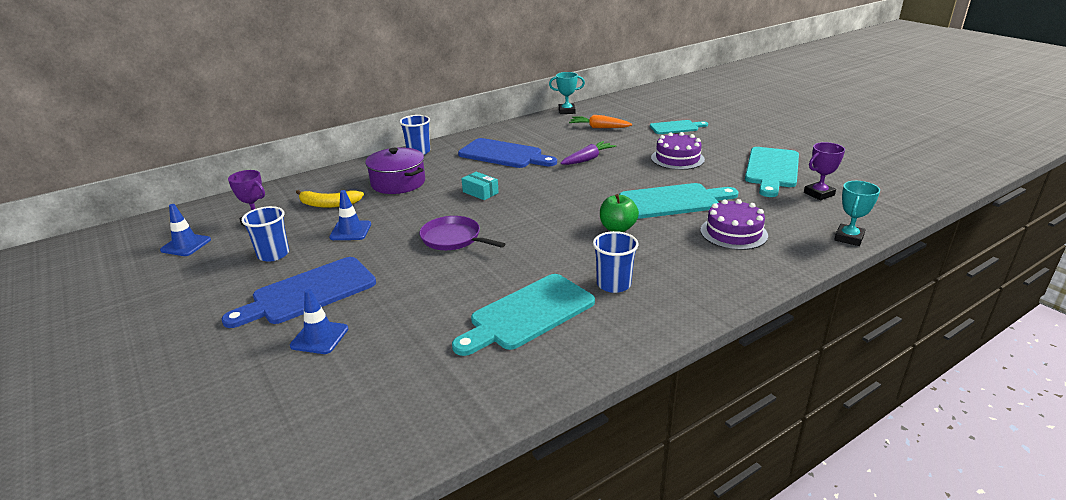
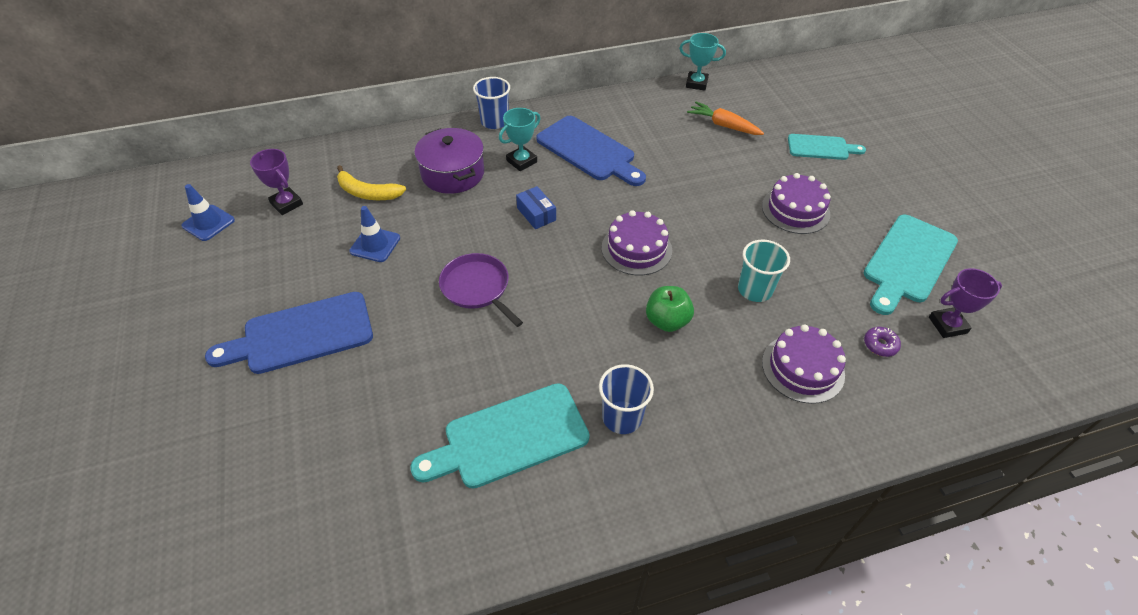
camera: 15 degrees right, 20 degrees up
blue cup [241,206,289,262] -> none
blue traffic cone [290,289,348,354] -> none
turquoise box [462,172,499,200] -> blue box [516,186,556,229]
purple carrot [561,141,616,165] -> none
turquoise cutting board [619,183,739,219] -> turquoise cup [738,240,790,302]
turquoise trophy [834,181,880,246] -> turquoise trophy moved to [499,108,541,171]
none -> purple cake [602,210,672,276]
none -> purple donut [864,327,901,357]

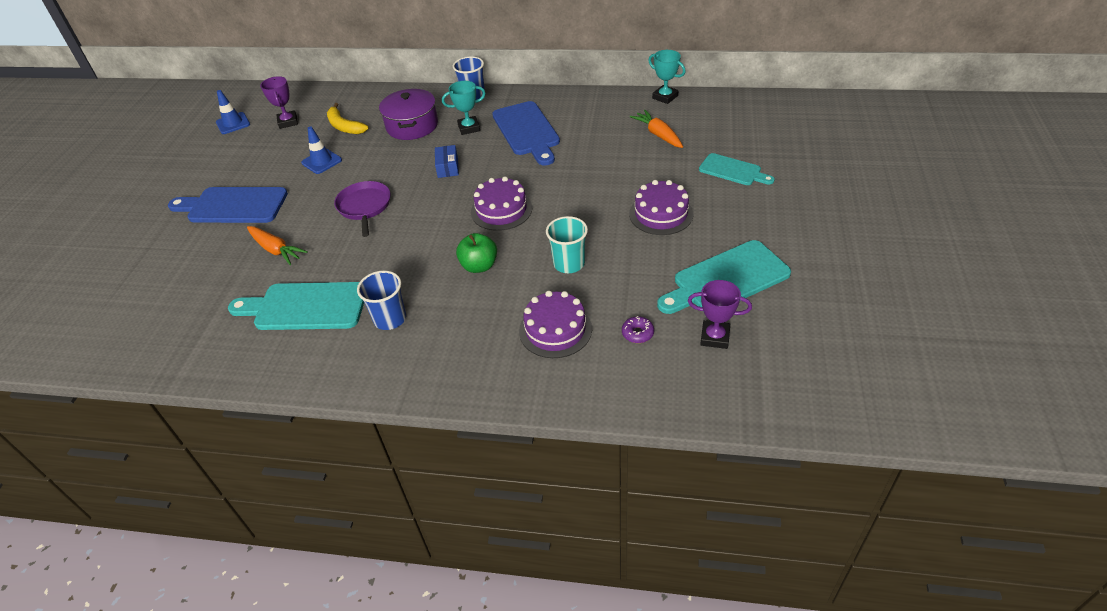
camera: 30 degrees right, 5 degrees down
none -> orange carrot [247,226,308,265]

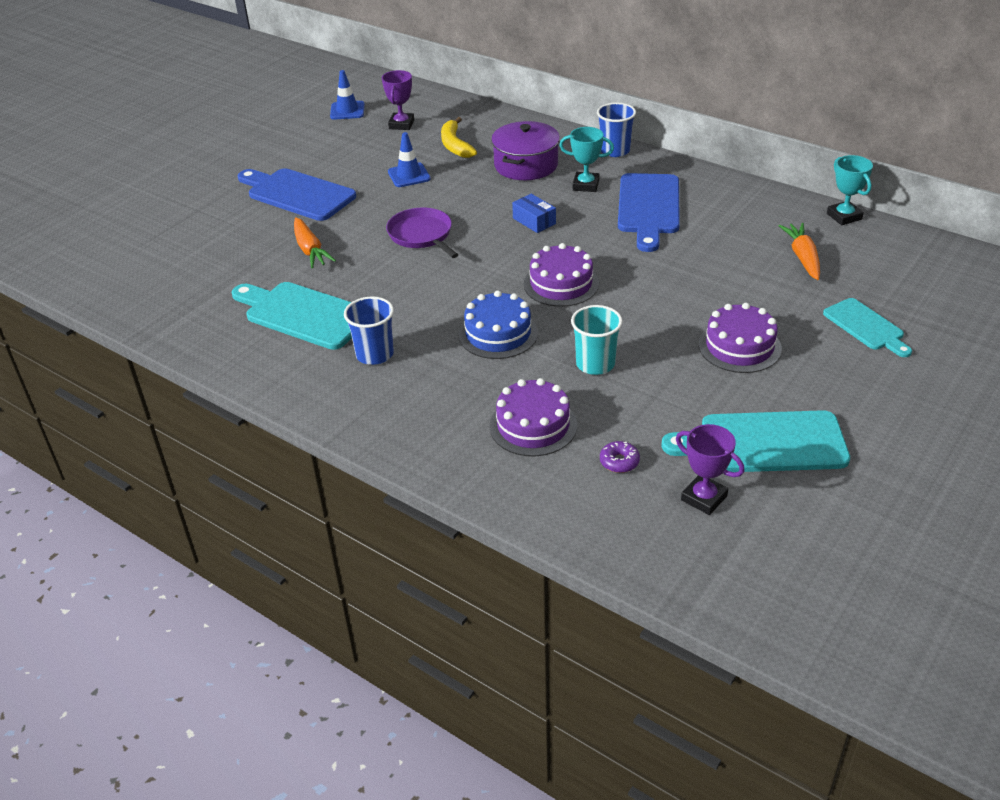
camera: 25 degrees right, 5 degrees down
purple pan [334,181,391,237] -> purple pan turned 45 degrees counterclockwise [386,208,458,258]
blue box [435,145,459,178] -> blue box turned 60 degrees counterclockwise [512,194,556,233]
green apple [456,233,497,273] -> blue cake [459,291,538,359]

